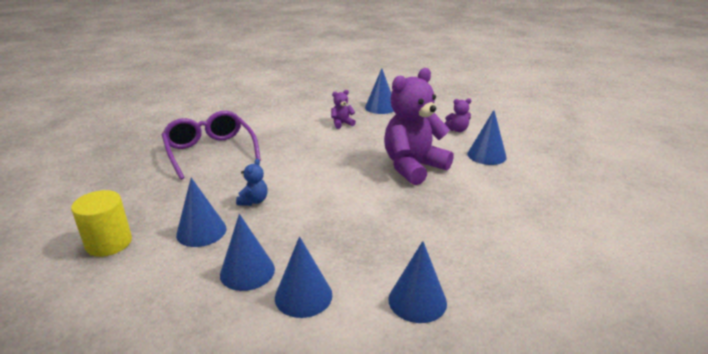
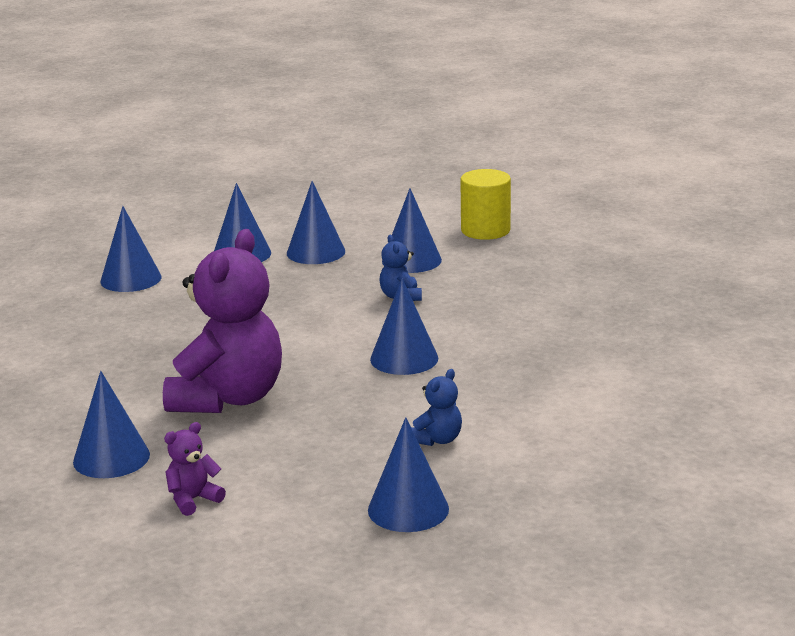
camera: 150 degrees right, 5 degrees down
purple glasses [162,111,261,180] -> none
purple teddy bear [331,90,356,129] -> blue teddy bear [411,369,462,446]
none -> blue cone [370,278,438,375]

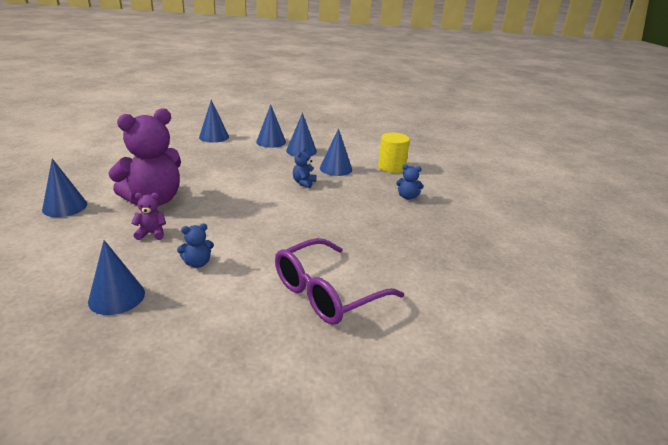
camera: 30 degrees right, 5 degrees up
purple teddy bear [164,422,226,516] -> purple teddy bear moved to [131,193,166,240]
blue cone [370,278,438,375] -> none
none -> purple glasses [275,238,404,325]
none -> blue teddy bear [396,164,424,200]

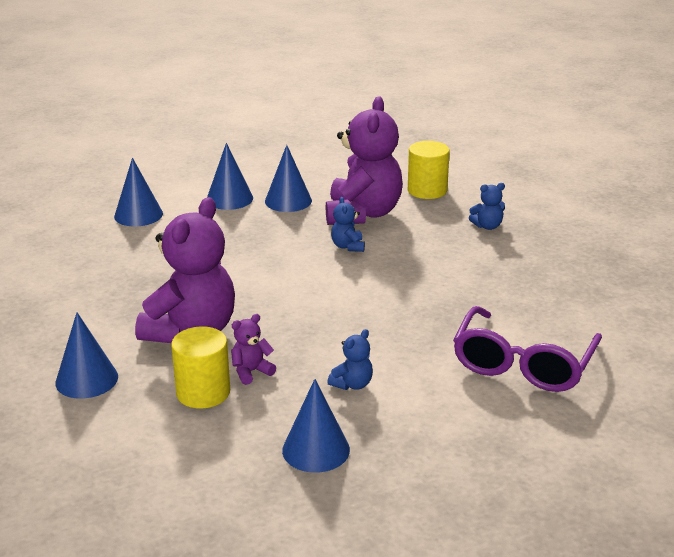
camera: 25 degrees left, 0 degrees up
blue cone [320,128,352,176] -> purple teddy bear [326,97,403,225]
none -> yellow cylinder [171,327,230,408]

